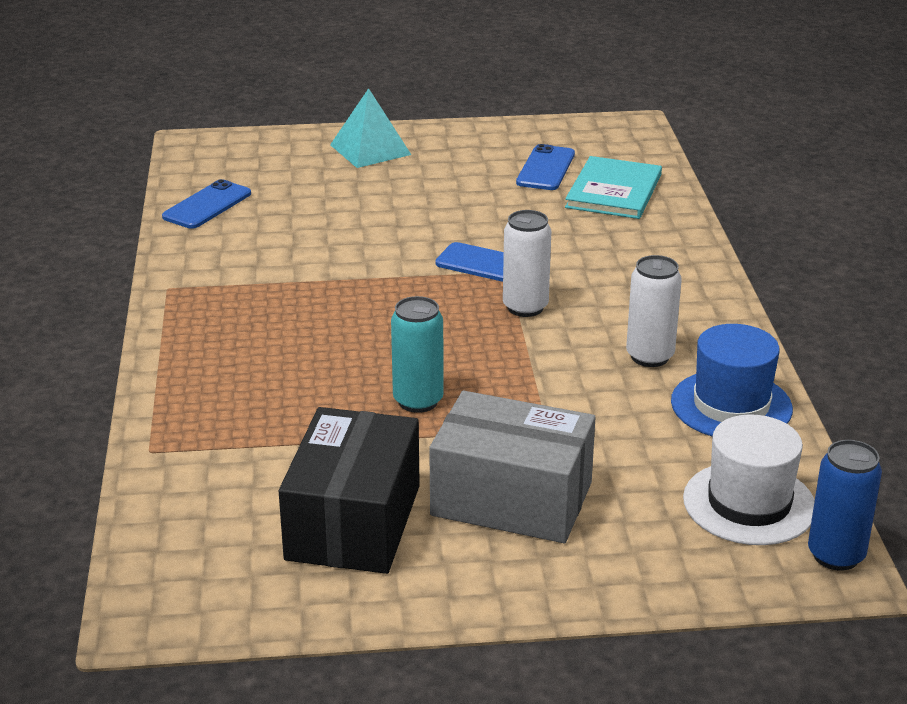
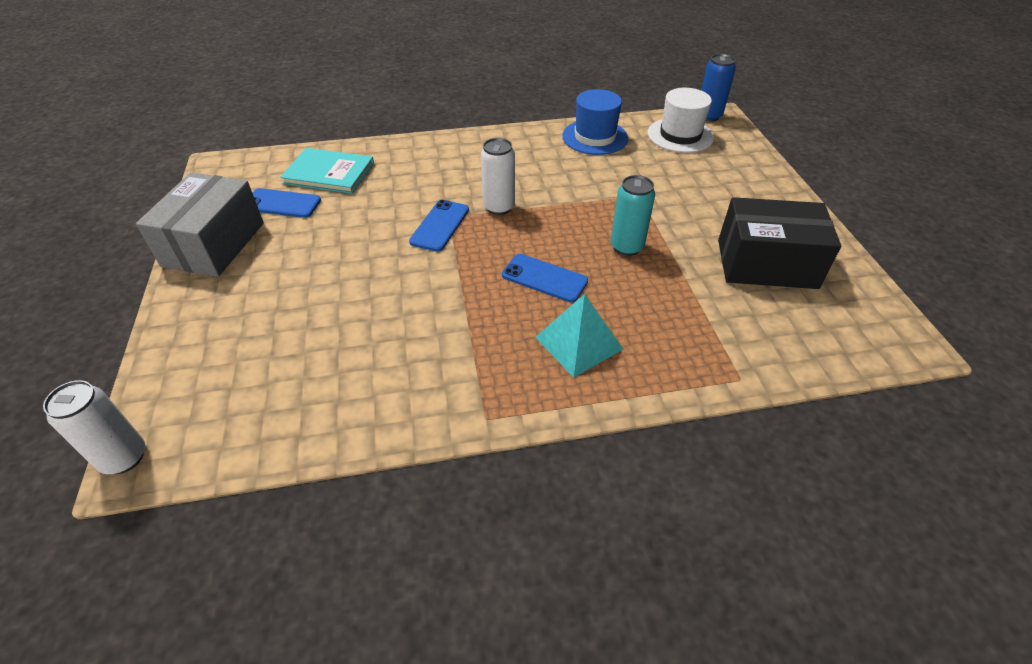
camera: 95 degrees left, 15 degrees up
blue phone [162,179,251,229] -> blue phone moved to [502,254,588,302]
turquoise pyramid [330,88,411,168] -> turquoise pyramid moved to [535,294,623,378]
grey box [429,391,596,543] -> grey box moved to [136,172,264,277]
white can [626,255,682,367] -> white can moved to [43,380,145,474]

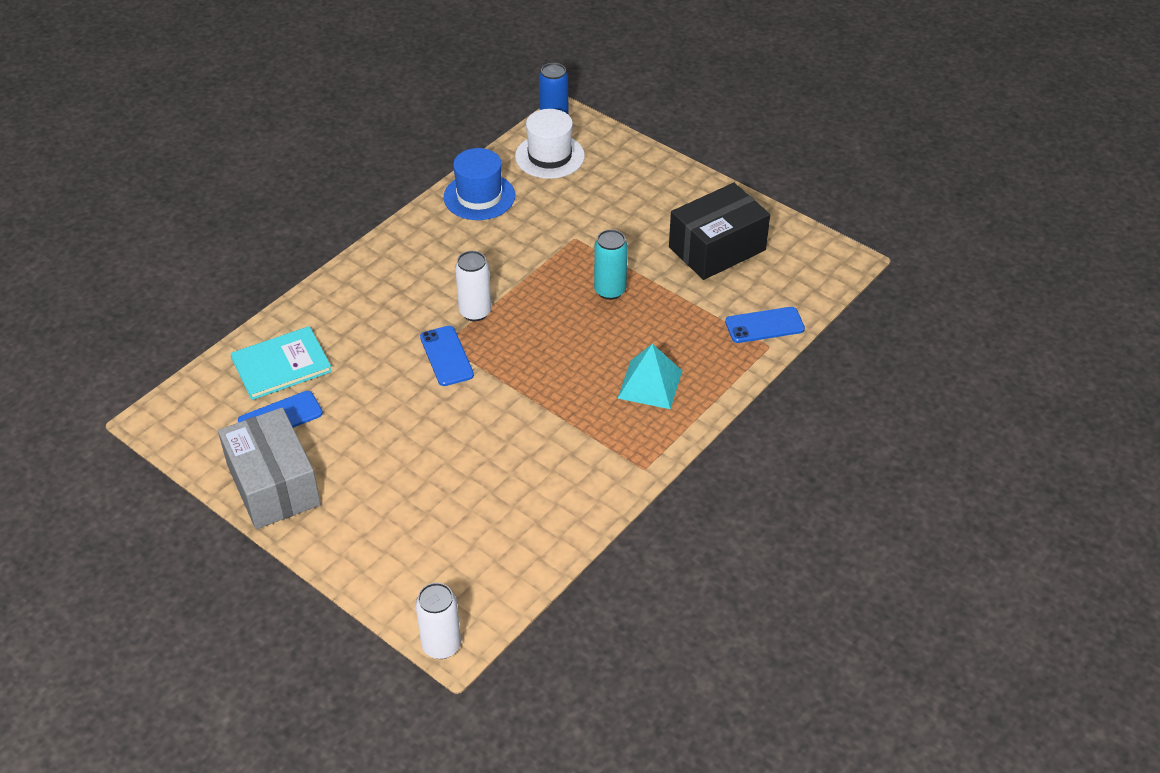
camera: 40 degrees left, 0 degrees up
blue phone [502,254,588,302] -> blue phone moved to [725,307,805,343]

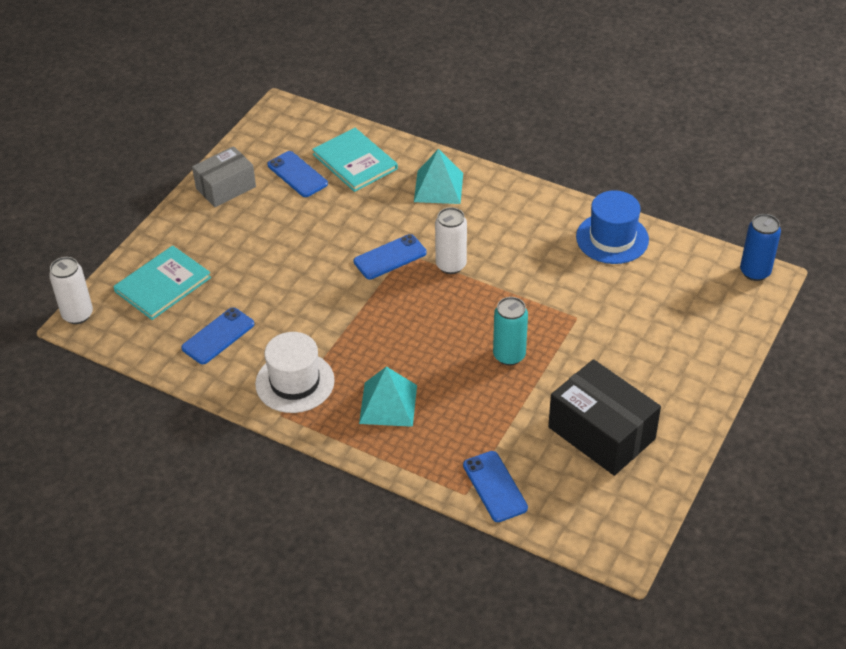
camera: 80 degrees right, 0 degrees up
grey box [218,407,321,529] -> grey box [192,146,256,207], size x0.66
white hat [515,109,585,179] -> white hat moved to [255,332,335,413]
none -> turquoise book [113,245,211,320]
none -> blue phone [181,307,254,364]
none -> turquoise pyramid [414,149,463,204]

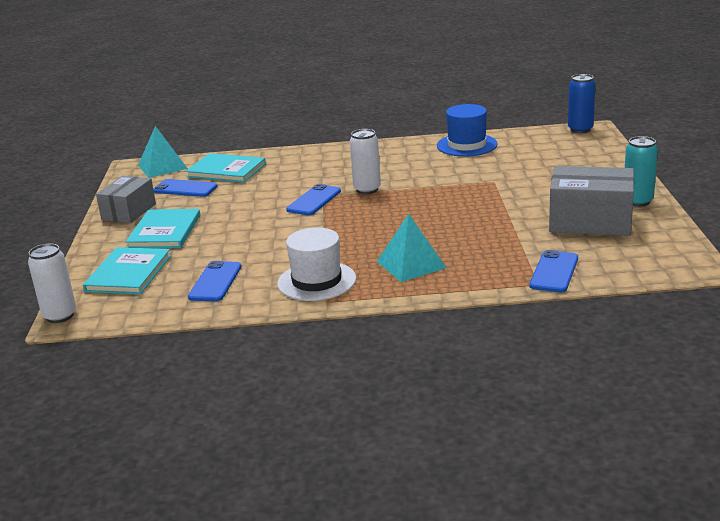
camera: 30 degrees left, 20 degrees down
turquoise pyramid [414,149,463,204] -> turquoise pyramid moved to [138,126,188,178]
blue phone [463,451,528,522] -> blue phone turned 75 degrees clockwise [529,250,578,292]
turquoise can [493,297,528,366] -> turquoise can moved to [625,136,658,207]
black box [548,359,661,476] -> grey box [549,166,634,236]
none -> turquoise book [126,209,200,248]

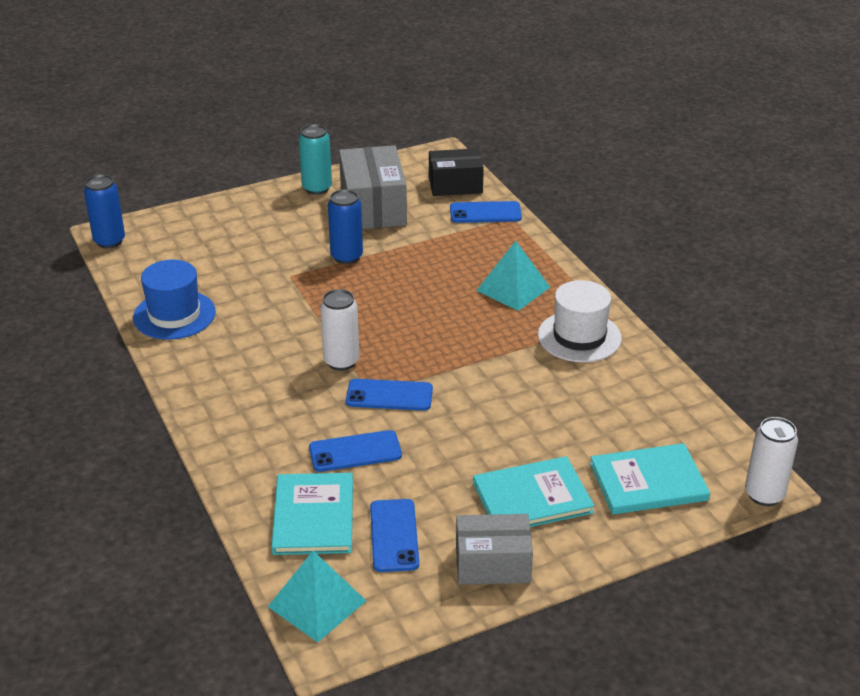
camera: 115 degrees left, 10 degrees up
blue phone [188,261,242,301] -> blue phone moved to [309,430,402,472]
none -> blue can [328,189,363,264]
none -> black box [429,148,484,196]

